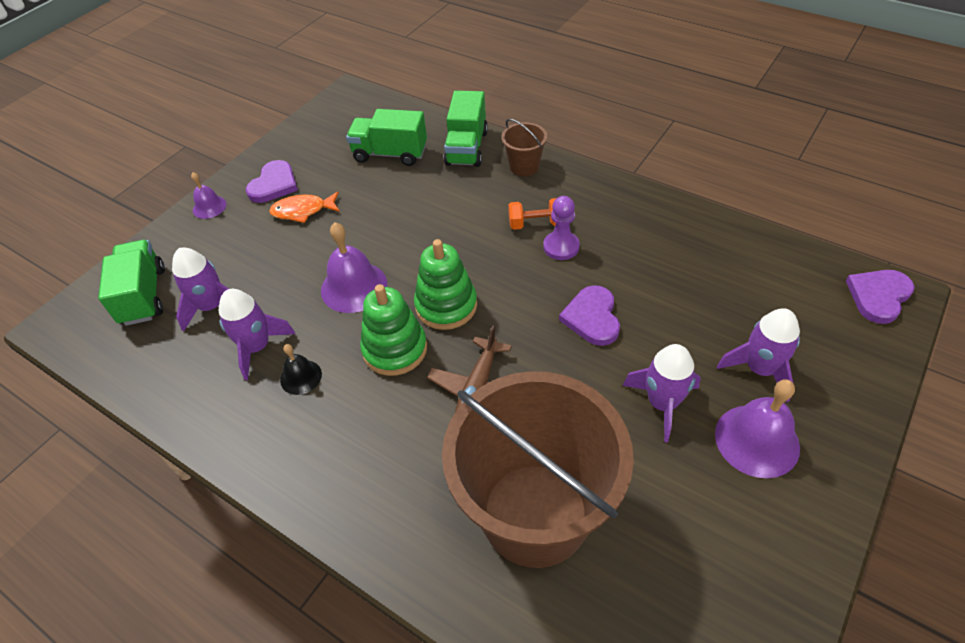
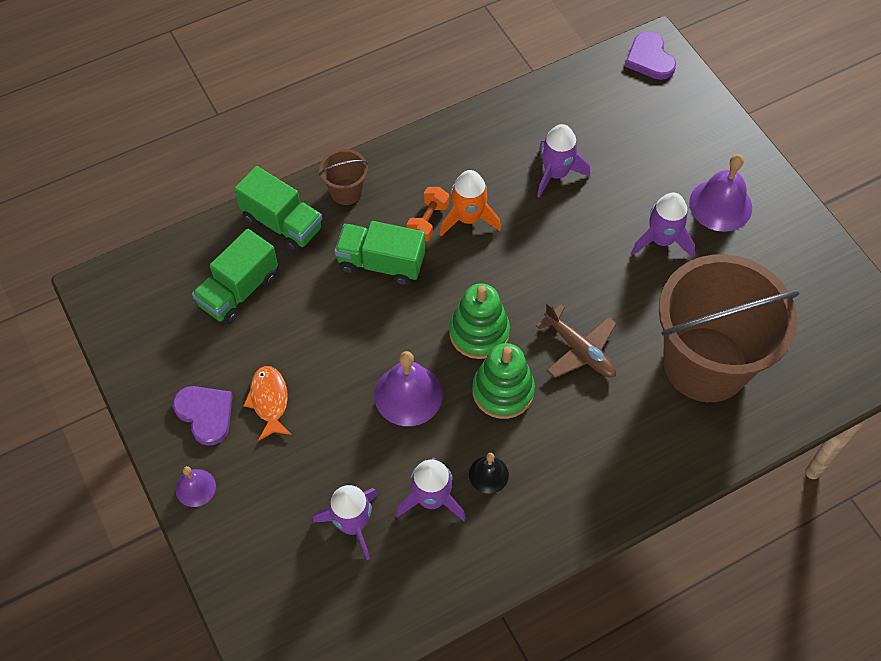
camera: 65 degrees left, 10 degrees up
green truck [98,240,165,326] -> green truck moved to [335,221,425,285]
orange fish [269,192,340,223] -> orange fish turned 150 degrees clockwise [243,366,292,441]
purple pawn [543,196,580,260] -> orange rocket [440,170,501,236]
purple heart [559,285,620,346] -> none
purple rocket [717,308,800,402] -> purple rocket moved to [537,124,590,198]

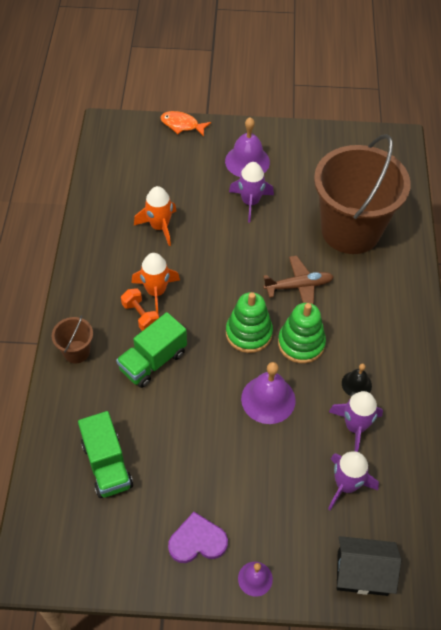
camera: 60 degrees left, 5 degrees down
green truck [234,166,322,252] -> none
orange fish [243,366,292,441] -> orange fish moved to [160,111,211,137]
purple rocket [537,124,590,198] -> orange rocket [134,186,176,246]
purple heart [625,31,676,80] -> none
none -> black house [337,536,401,596]

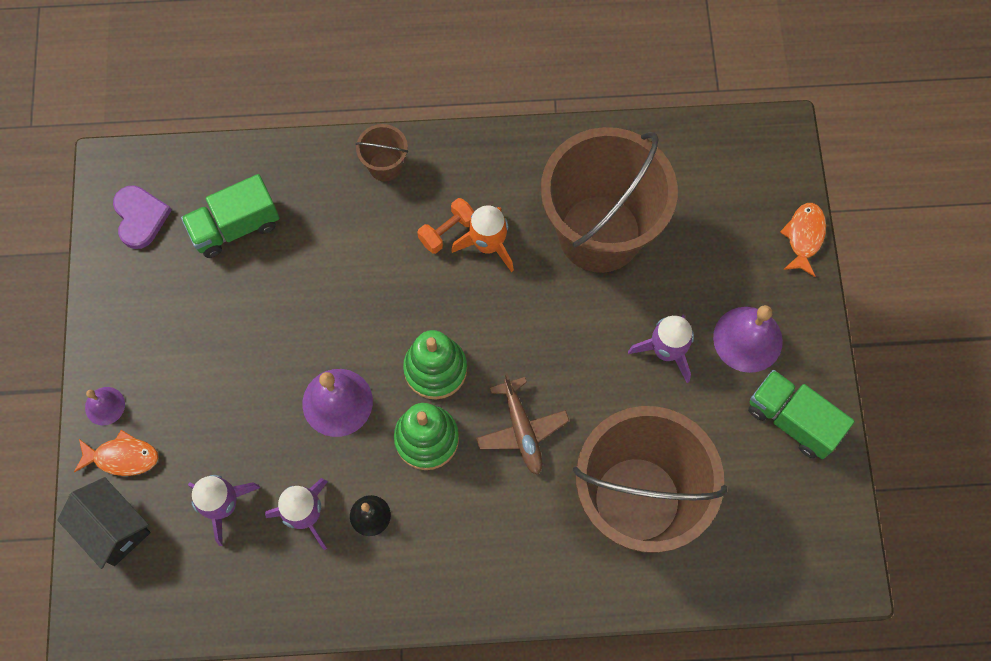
camera: 85 degrees right, 15 degrees up
green truck [116,312,187,388] -> green truck moved to [748,370,854,459]
orange rocket [134,186,176,246] -> brown bucket [541,127,678,273]
purple heart [168,512,228,563] -> purple heart moved to [113,185,172,249]
black house [337,536,401,596] -> black house turned 45 degrees counterclockwise [57,477,151,569]
none -> orange fish [74,430,158,476]

